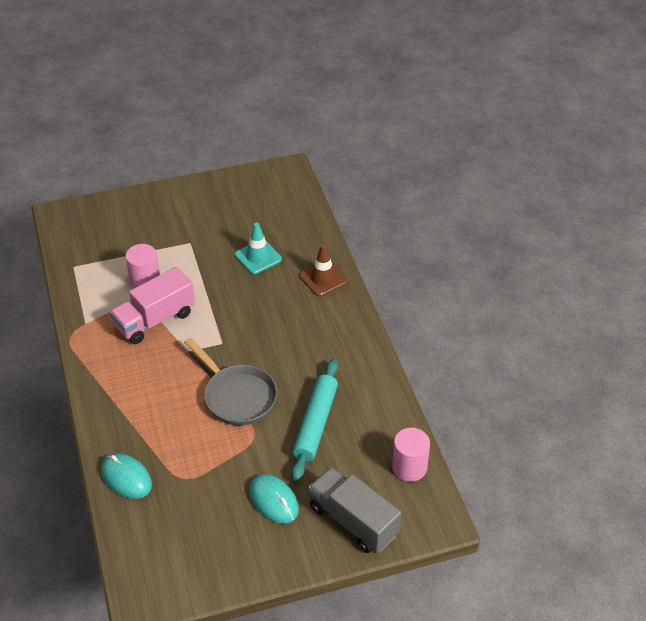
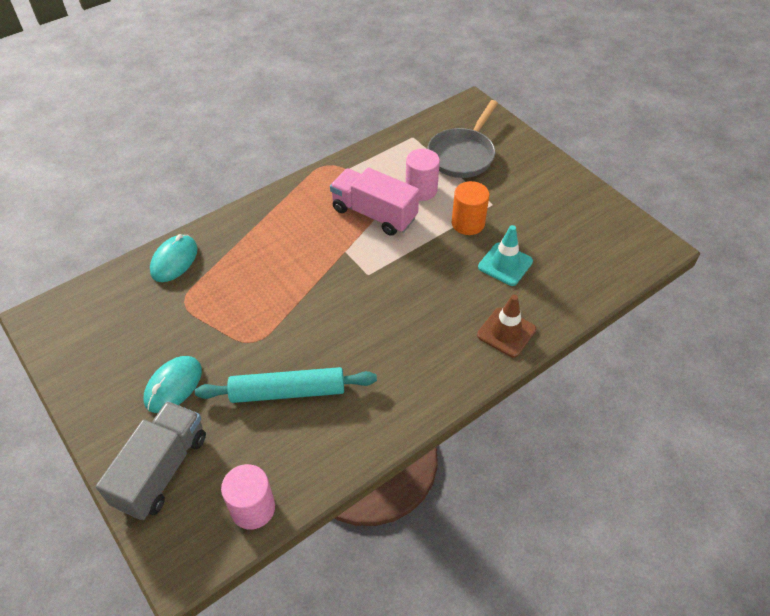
camera: 70 degrees right, 5 degrees up
grey pan [184,338,277,426] -> grey pan moved to [428,100,498,178]
none -> orange cylinder [452,181,489,235]

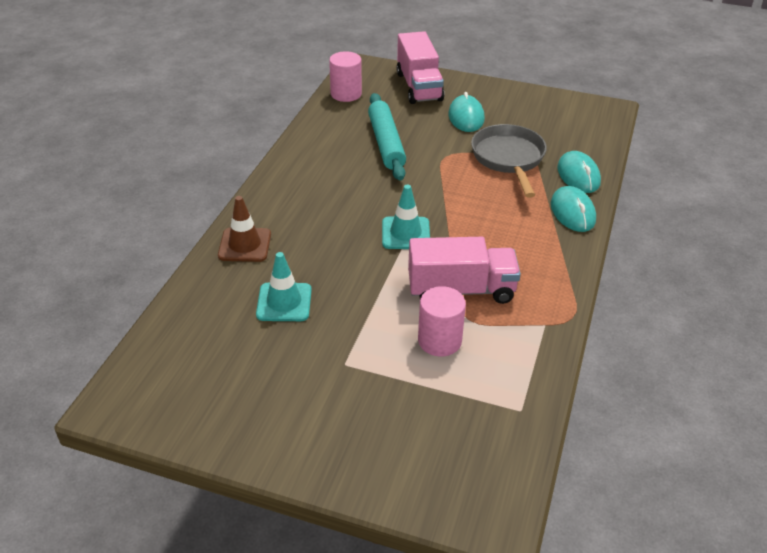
camera: 145 degrees right, 10 degrees down
grey truck [96,401,206,520] -> pink truck [396,31,444,104]
turquoise rolling pin [195,367,377,403] -> turquoise rolling pin turned 60 degrees counterclockwise [368,93,406,181]
grey pan [428,100,498,178] -> grey pan moved to [471,124,547,198]
orange cylinder [452,181,489,235] -> none
none -> turquoise traffic cone [382,185,430,249]
none -> turquoise mouse [551,186,596,232]

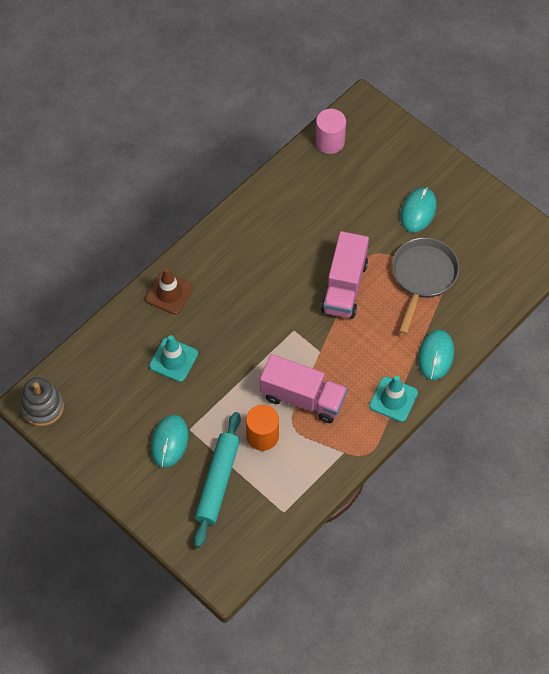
camera: 25 degrees right, 20 degrees up
turquoise rolling pin [368,93,406,181] -> turquoise rolling pin moved to [194,412,241,548]
turquoise traffic cone [382,185,430,249] -> turquoise traffic cone moved to [369,376,418,422]
pink truck [396,31,444,104] -> pink truck moved to [321,231,369,319]
pink cylinder [418,286,466,356] -> orange cylinder [246,405,279,451]
turquoise mouse [557,151,601,193] -> turquoise mouse moved to [151,415,188,468]
none -> grey stacking toy [20,378,64,426]

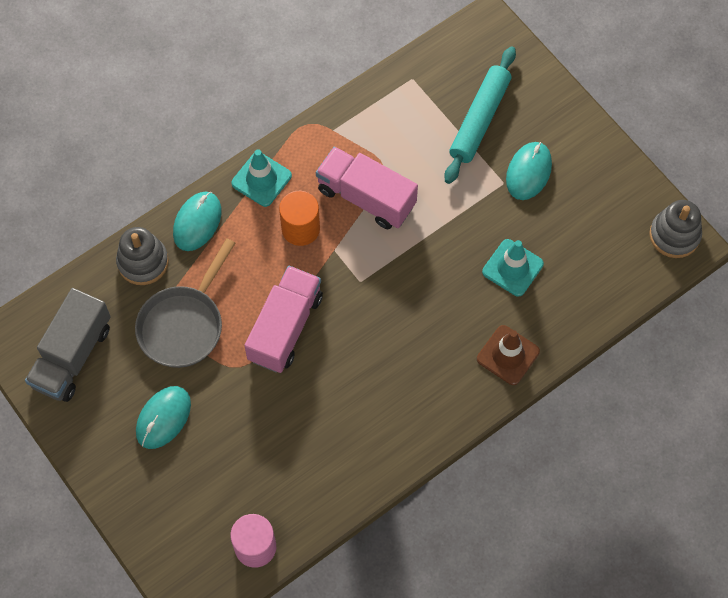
camera: 170 degrees left, 5 degrees up
orange cylinder [246,405,279,451] -> orange cylinder moved to [279,191,320,246]
none -> grey truck [25,288,111,402]
none -> grey stacking toy [116,227,169,285]

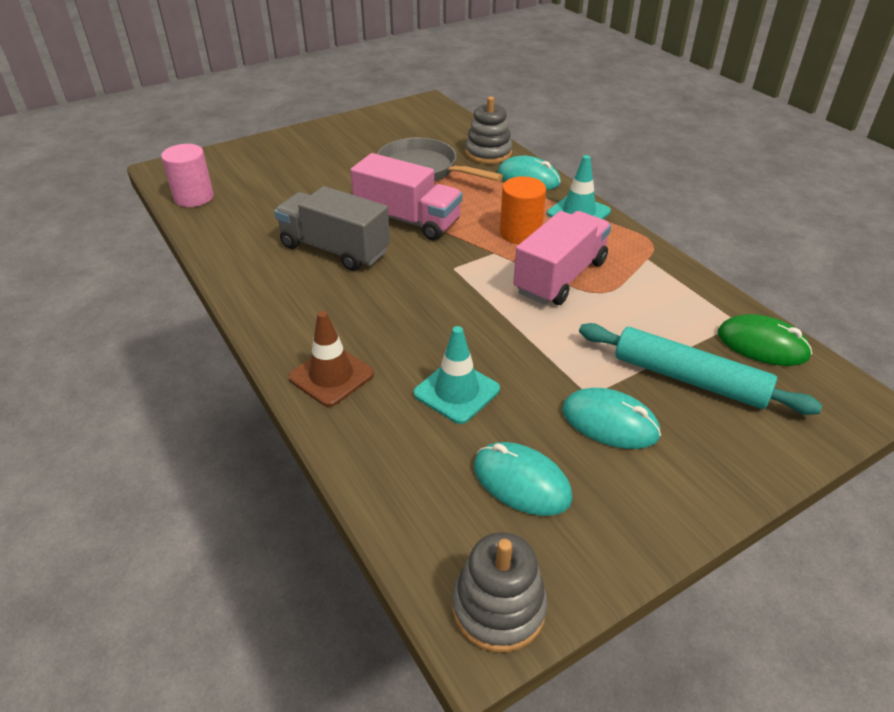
camera: 95 degrees right, 25 degrees down
grey truck [25,288,111,402] -> grey truck moved to [274,186,390,271]
turquoise mouse [136,386,191,449] -> turquoise mouse moved to [474,442,572,516]
none -> green mouse [718,314,812,366]

